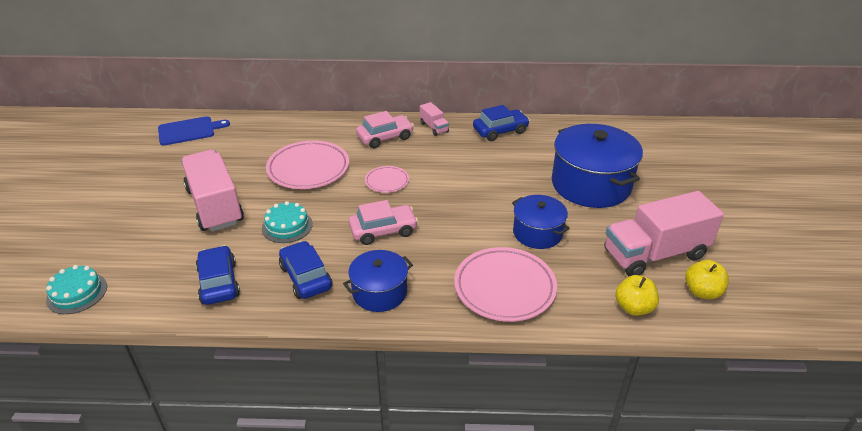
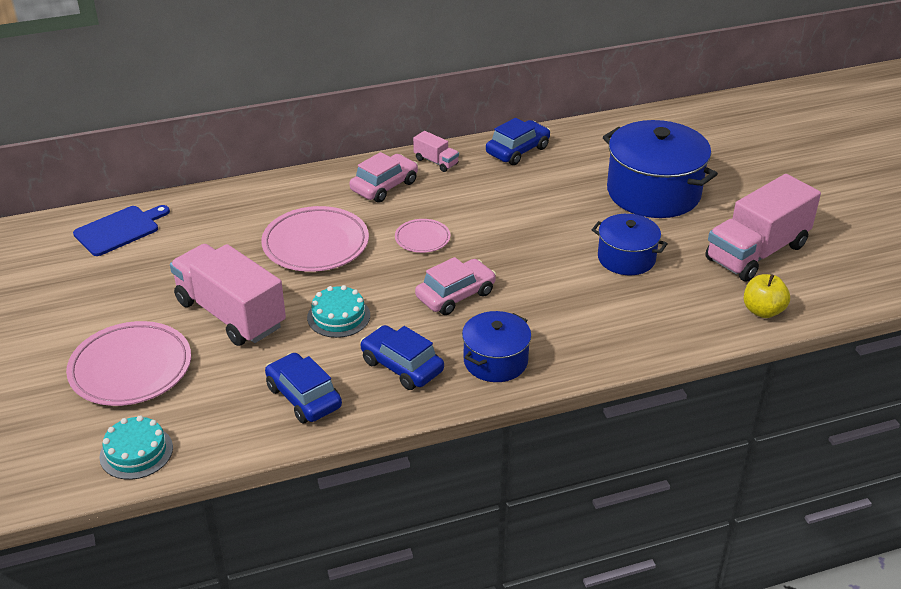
camera: 20 degrees left, 0 degrees up
pink plate [454,247,557,322] -> pink plate moved to [66,321,191,406]
yellow apple [685,260,729,299] -> none

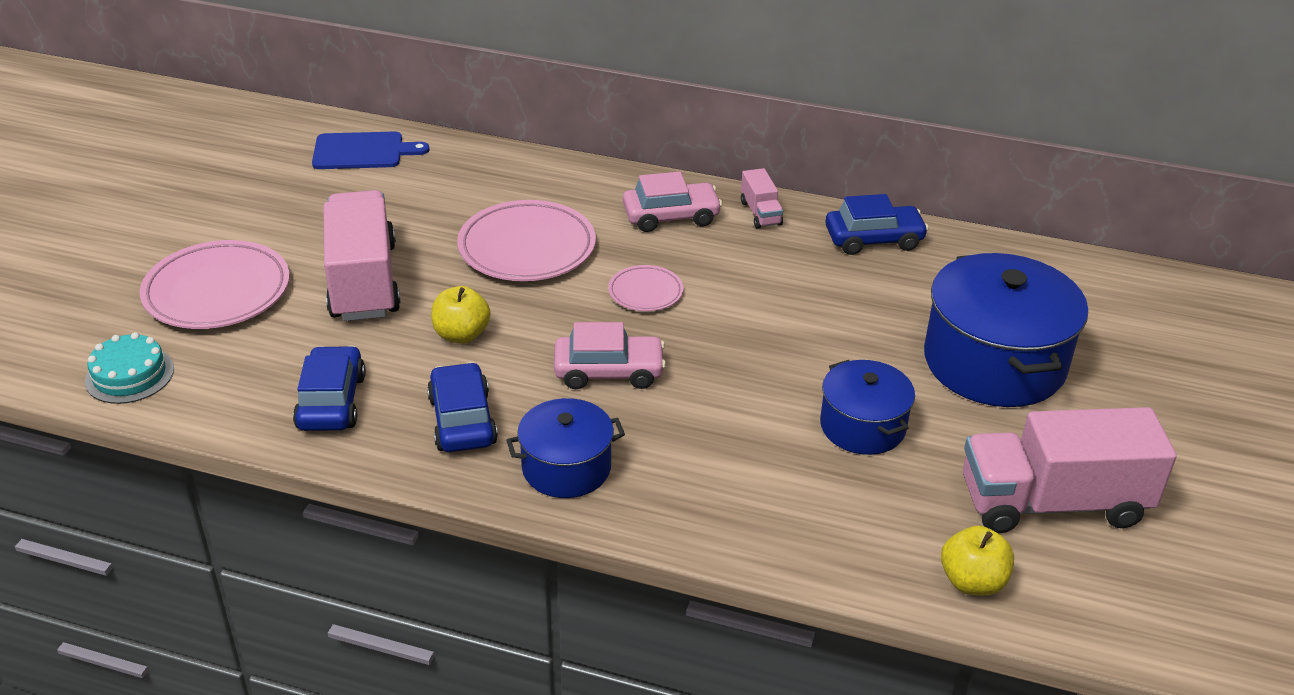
camera: 35 degrees right, 0 degrees up
turquoise cake [307,285,370,338] -> yellow apple [431,286,491,343]

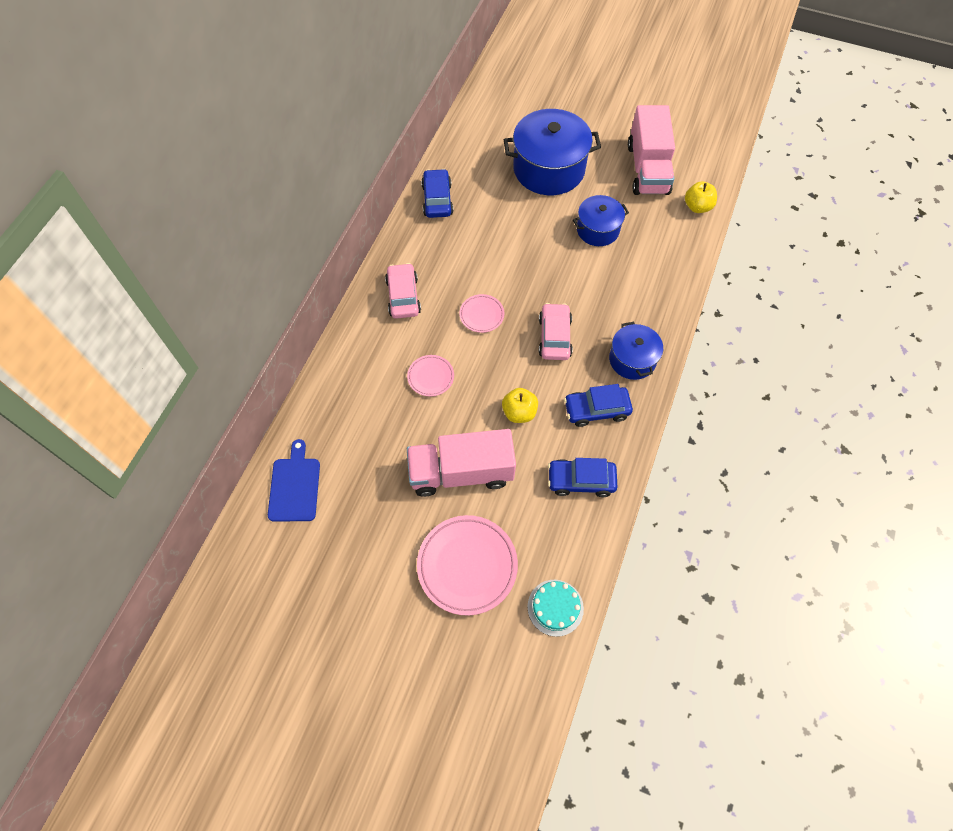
camera: 85 degrees left, 25 degrees up
pink plate [457,200,596,281] -> pink plate [407,355,454,397], size x0.53
pink truck [741,168,783,229] -> none

